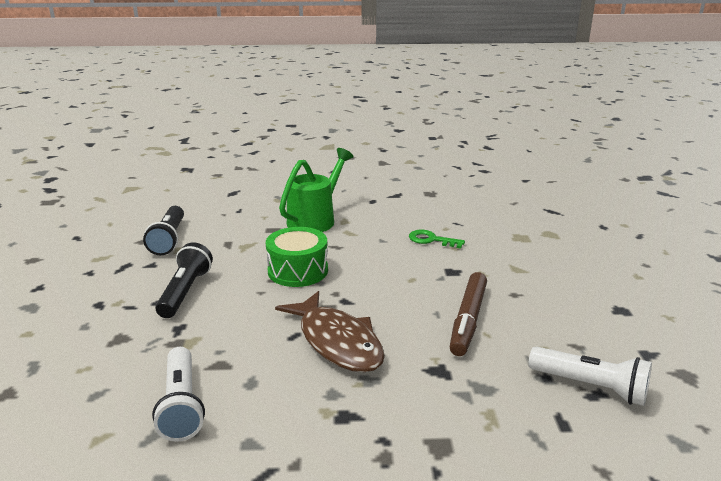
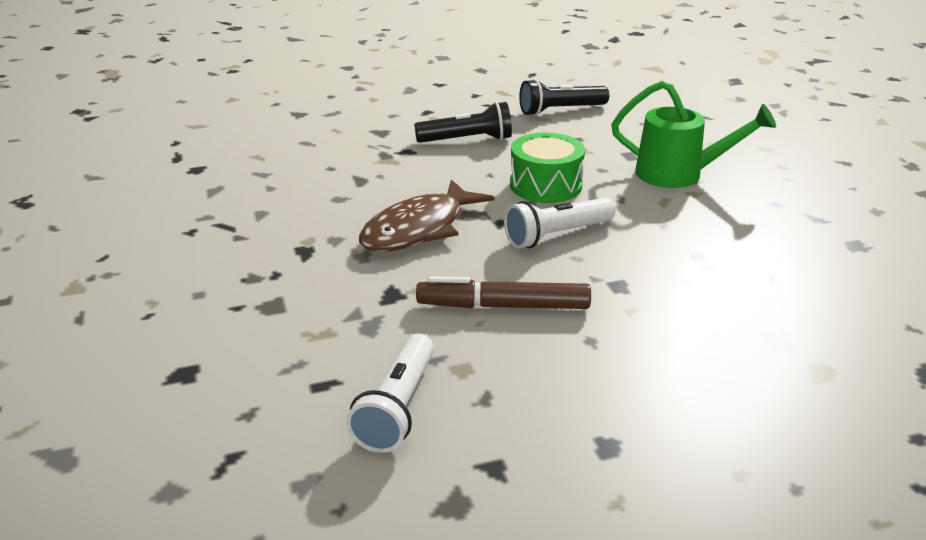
camera: 75 degrees right, 5 degrees up
white flashlight [152,347,205,442] -> white flashlight moved to [504,198,616,249]
green key [409,230,465,249] -> none

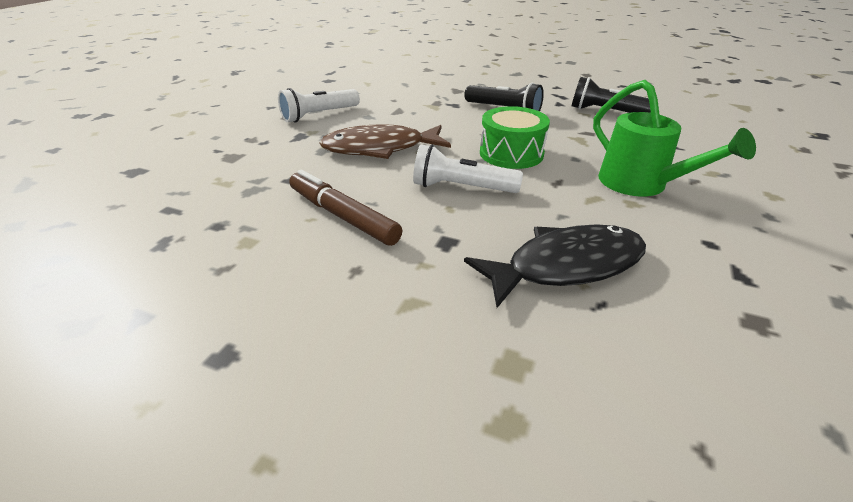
camera: 40 degrees right, 5 degrees up
white flashlight [346,333,434,453] -> white flashlight moved to [278,88,360,122]
none -> black fish [464,224,646,308]

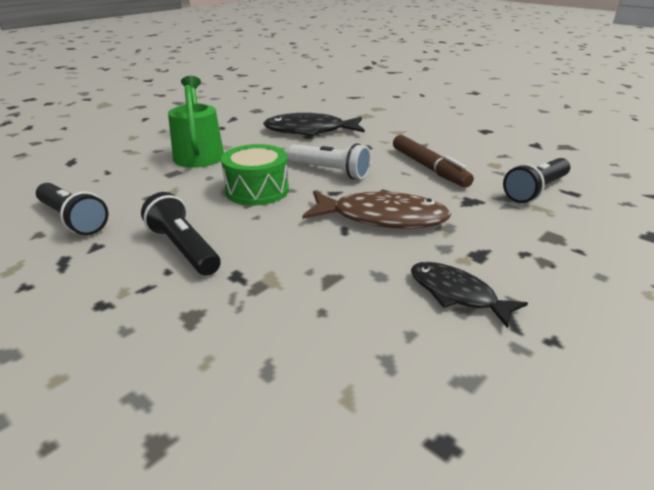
camera: 160 degrees left, 5 degrees down
white flashlight [278,88,360,122] -> black fish [411,262,528,328]
none -> black flashlight [503,158,570,203]

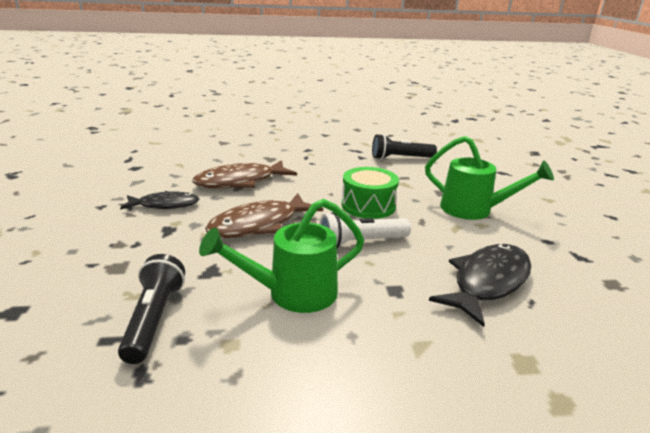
camera: 130 degrees right, 5 degrees down
black flashlight [141,192,221,276] -> none
brown marker [393,135,474,188] -> green watering can [199,199,364,313]
none -> brown fish [192,160,297,189]

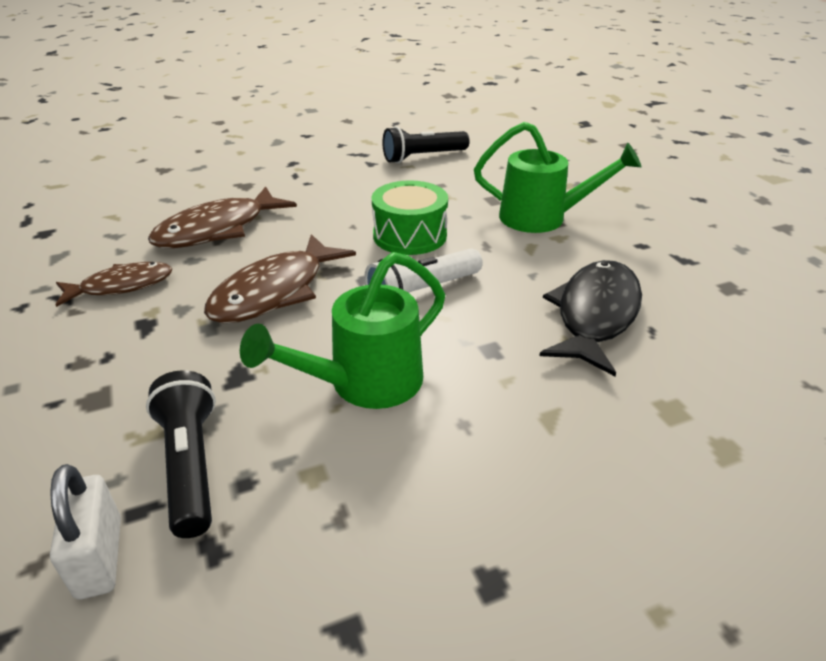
camera: 15 degrees left, 10 degrees up
black fish [120,191,199,210] -> brown fish [55,262,172,307]
none -> white padlock [50,464,121,599]

